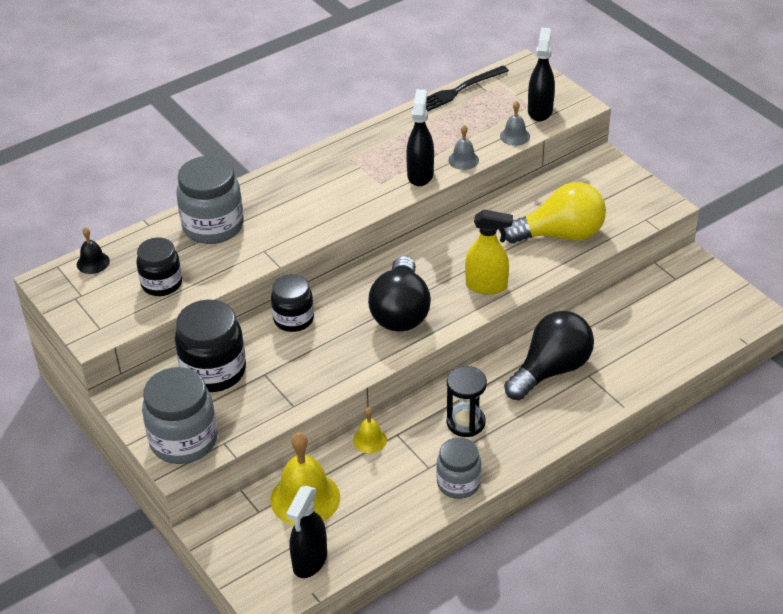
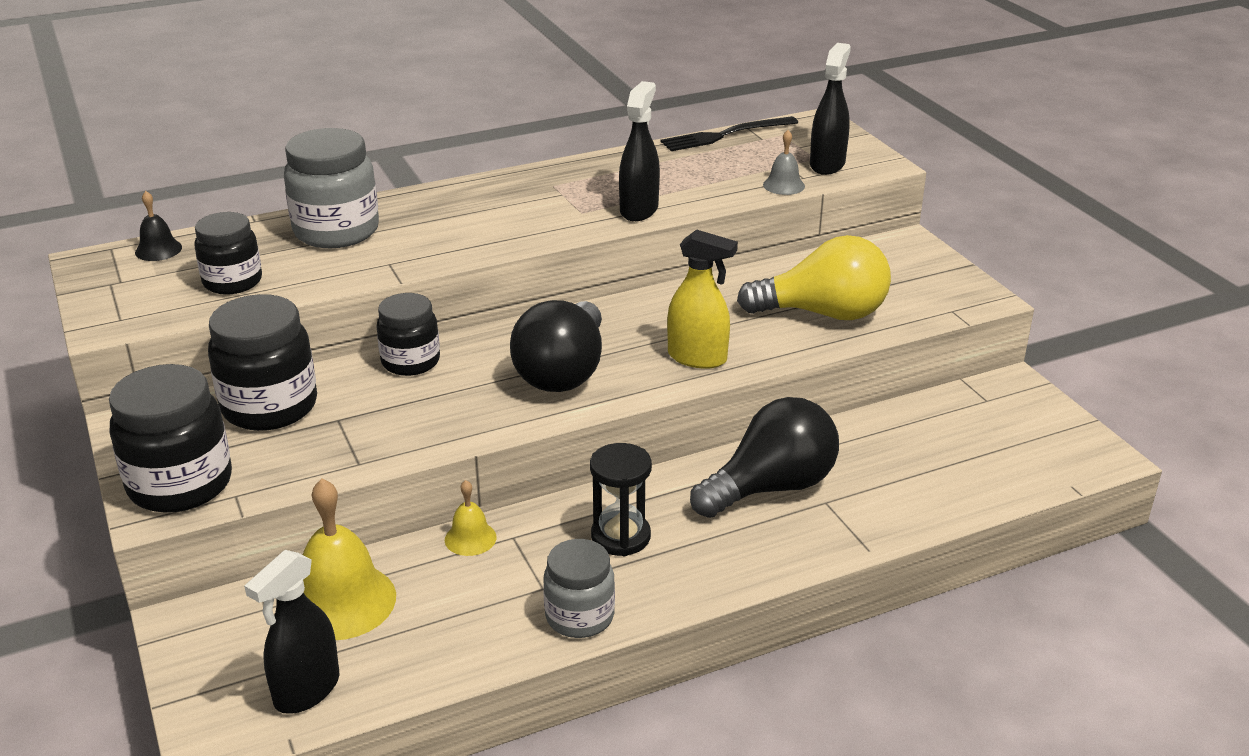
camera: 10 degrees right, 10 degrees down
grey jar [142,367,217,464] -> black jar [109,364,232,513]
grey bell [448,125,479,170] -> none

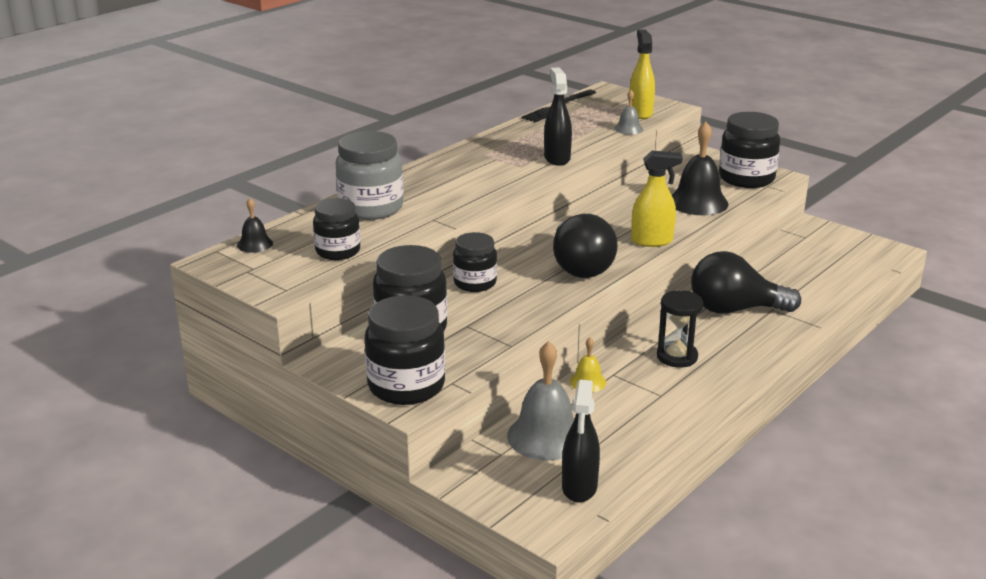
camera: 25 degrees left, 5 degrees down
yellow bell [303,479,396,640] -> grey bell [507,341,574,461]
grey jar [543,539,615,638] -> none
black light bulb [690,397,839,518] -> black light bulb turned 120 degrees counterclockwise [691,251,801,314]
yellow light bulb [737,235,891,320] -> black bell [672,121,728,215]
black spray bottle [810,43,851,175] -> yellow spray bottle [629,29,655,119]
none -> black jar [719,112,780,188]

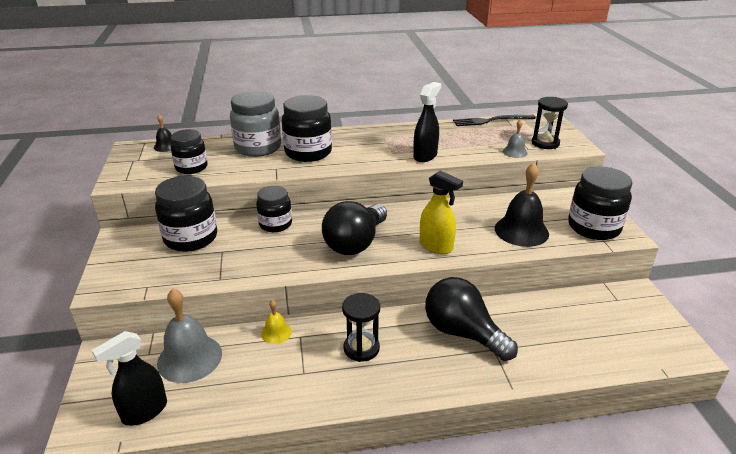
camera: 40 degrees right, 5 degrees up
black jar [365,295,445,405] -> black jar moved to [282,95,332,162]
yellow spray bottle [629,29,655,119] -> black hourglass [532,97,568,149]

